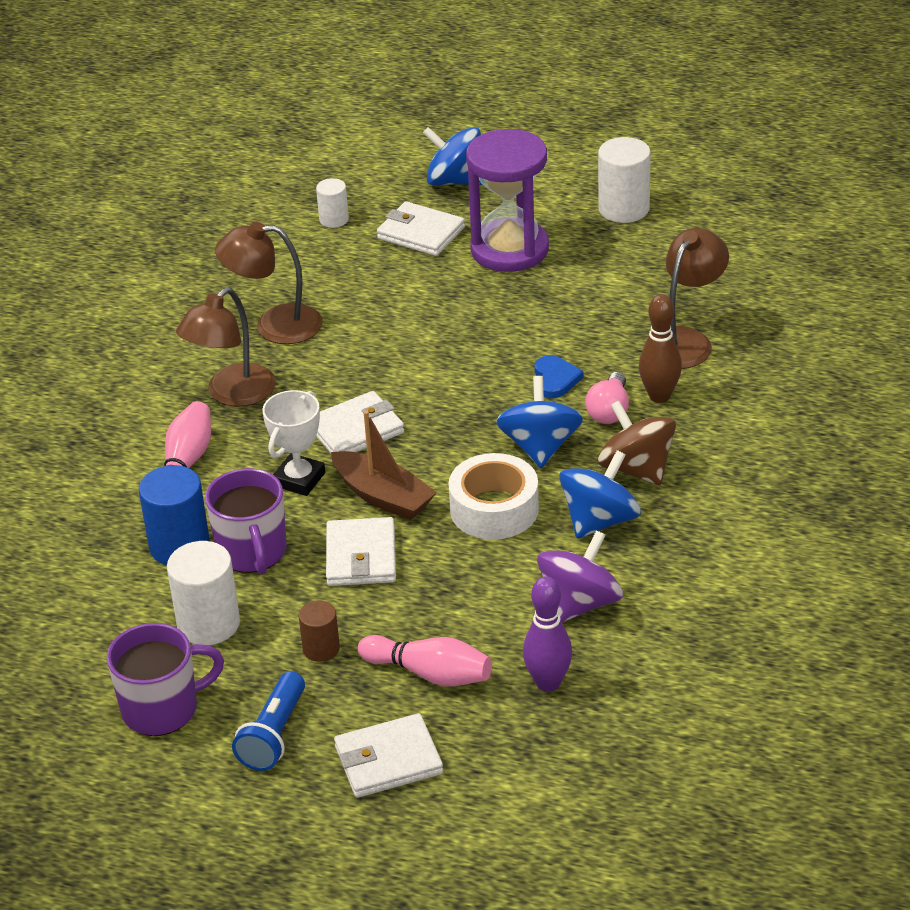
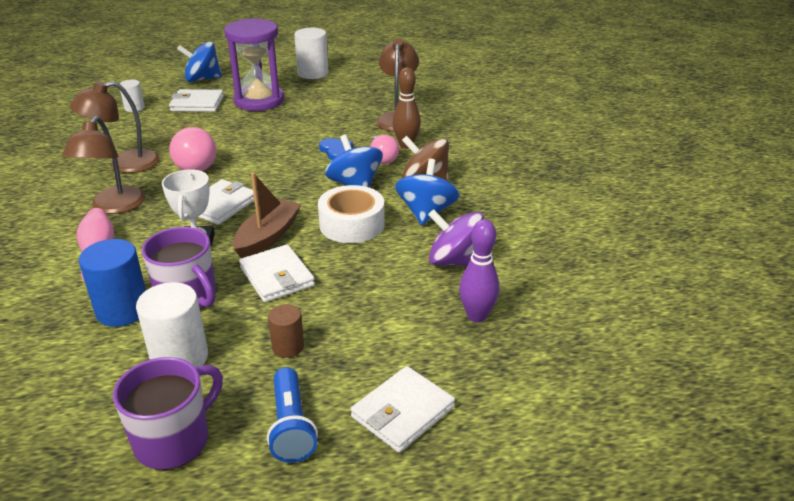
camera: 30 degrees left, 5 degrees down
brown boat [331,411,437,520] -> brown boat turned 75 degrees counterclockwise [233,172,301,258]
pink bowling pin [358,635,492,686] -> none
purple spinning top [537,530,623,623] -> purple spinning top turned 75 degrees counterclockwise [428,209,484,266]
none -> pink light bulb [169,127,217,171]

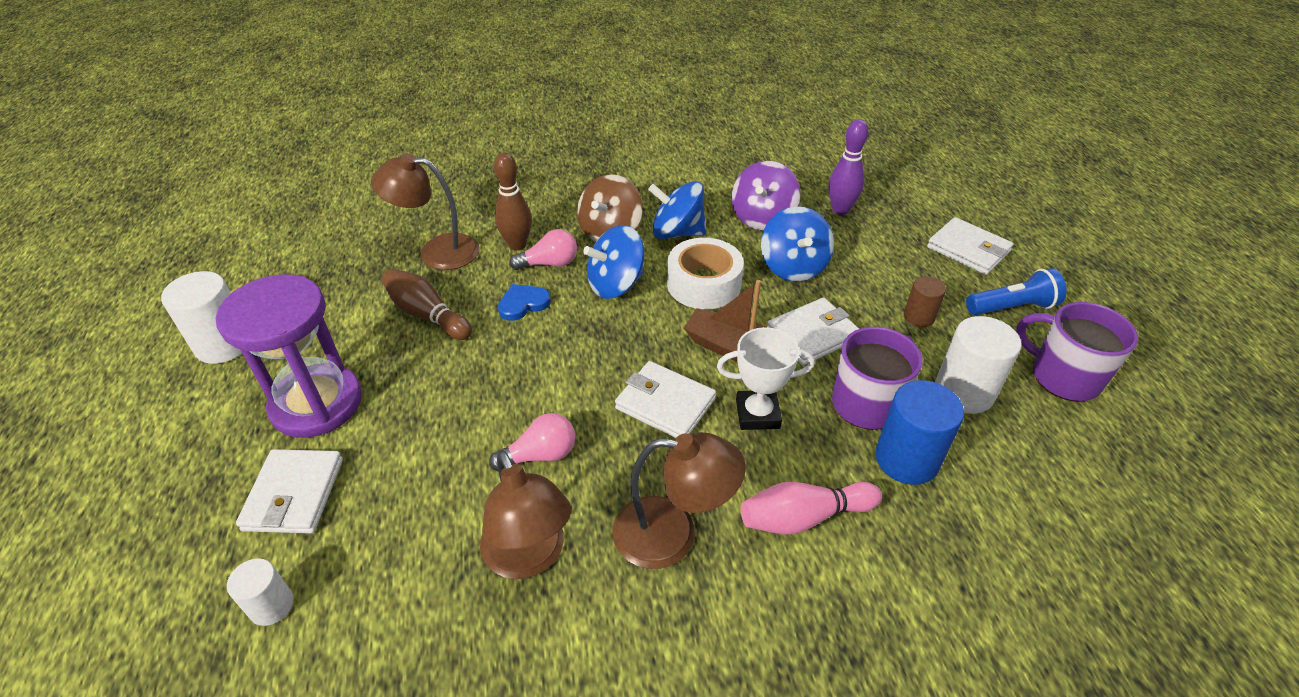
camera: 90 degrees left, 10 degrees up
pink light bulb [169,127,217,171] -> pink light bulb [489,413,575,471], size x0.66
blue spinning top [177,41,222,82] -> blue spinning top moved to [761,206,834,281]
none -> brown bowling pin [381,269,472,340]

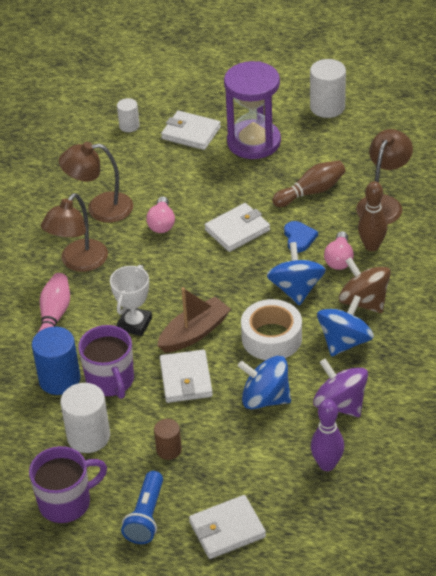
camera: 115 degrees right, 0 degrees up
white wallet [615,361,716,438] -> white wallet moved to [204,203,270,252]

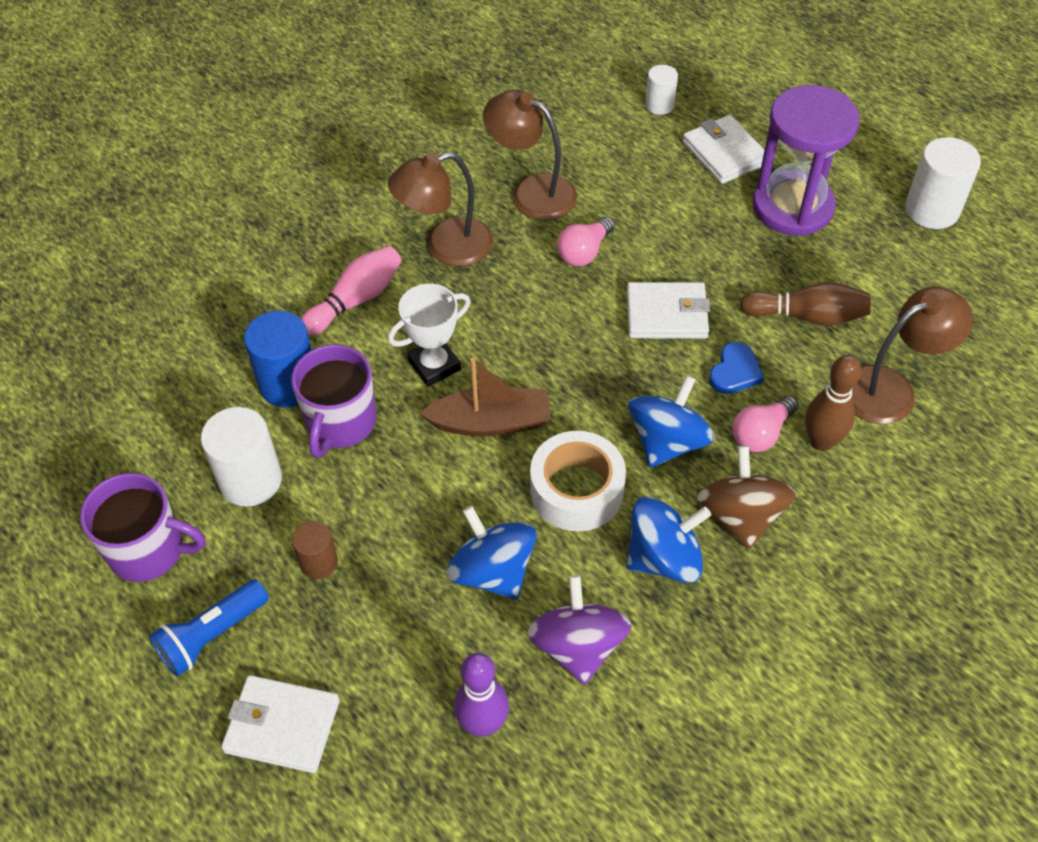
camera: 35 degrees right, 10 degrees up
white wallet [160,350,213,403] -> none

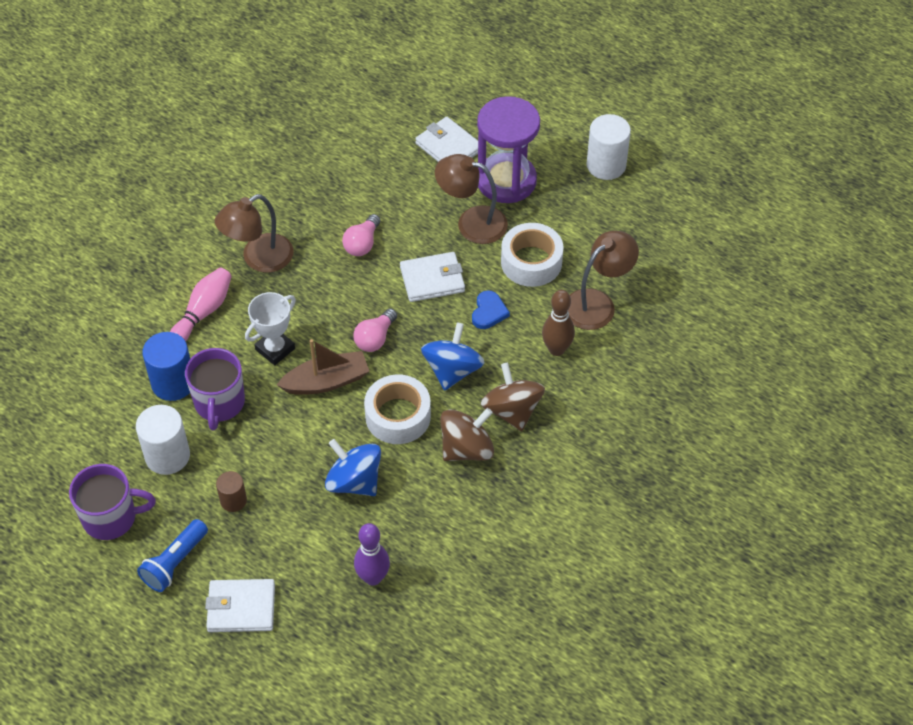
camera: 15 degrees left, 0 degrees up
brown lamp [483,90,577,221] -> brown lamp moved to [435,154,508,244]
purple spinning top [527,575,632,685] -> none
blue spinning top [626,497,711,583] -> brown spinning top [440,408,494,461]
white cylinder [645,65,678,115] -> none
pink light bulb [733,395,798,452] -> pink light bulb moved to [354,308,397,352]
brown bowling pin [740,282,871,326] -> white tape [501,223,563,287]

